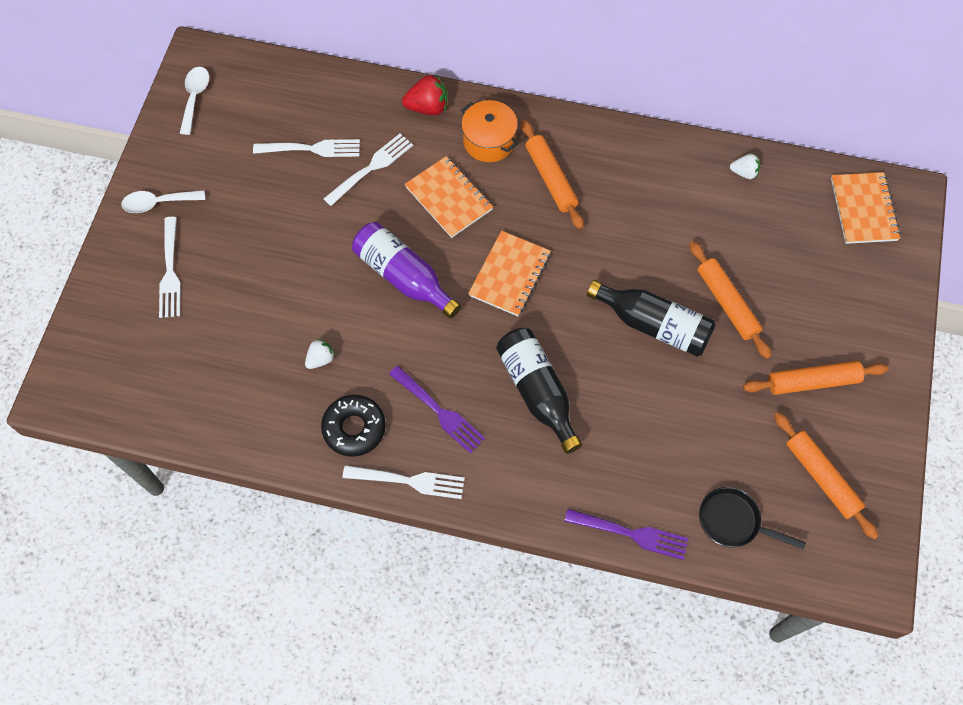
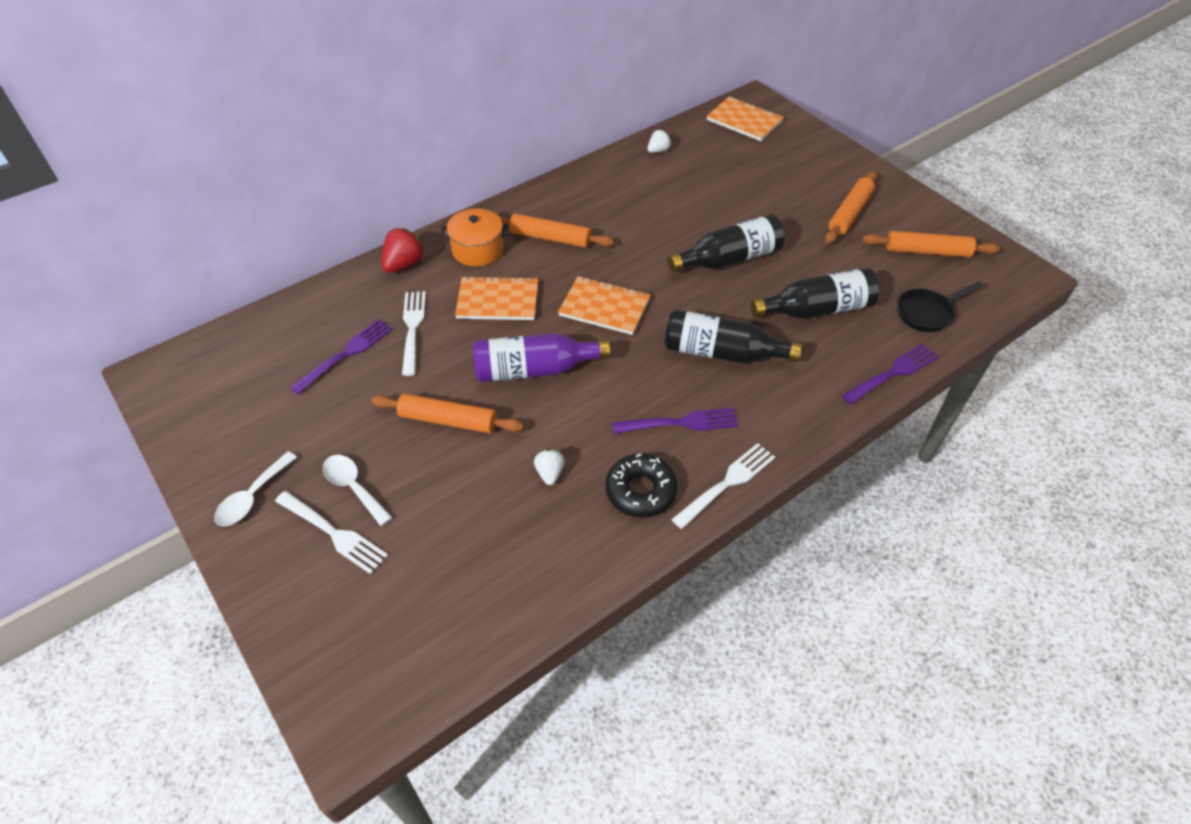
camera: 50 degrees left, 15 degrees down
white spoon [180,67,209,135] -> white spoon moved to [323,455,393,526]
white fork [253,139,360,157] -> purple fork [290,319,393,394]
orange notebook [468,231,551,316] -> orange notebook turned 45 degrees counterclockwise [558,276,650,335]
orange rolling pin [689,241,772,359] -> orange rolling pin moved to [371,394,524,433]
none -> black bottle [750,268,880,319]

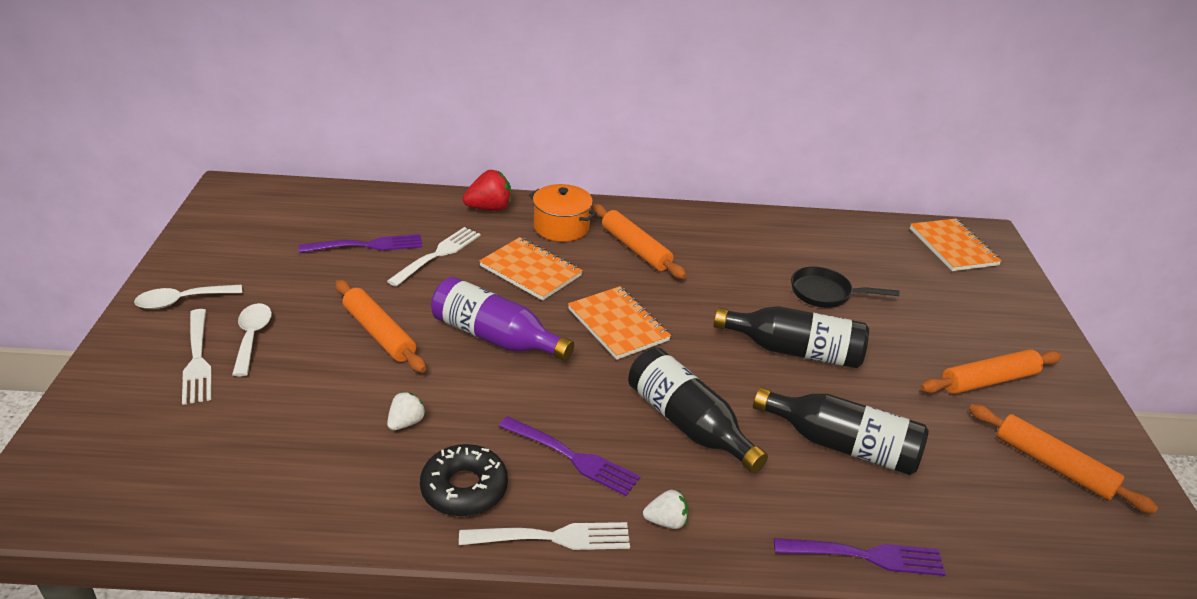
camera: 35 degrees right, 15 degrees down
white strawberry [647,130,671,153] -> white strawberry moved to [643,490,688,529]
black pan [897,282,983,332] -> black pan moved to [791,267,899,308]

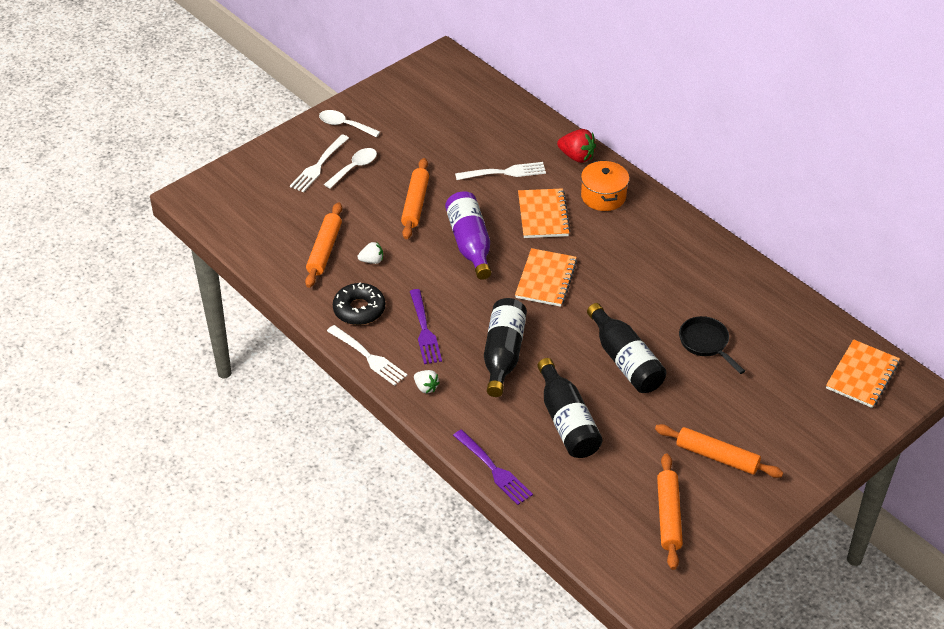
camera: 50 degrees right, 10 degrees up
purple fork [299,234,422,253] -> none
orange rolling pin [592,204,686,279] -> orange rolling pin moved to [305,202,342,288]

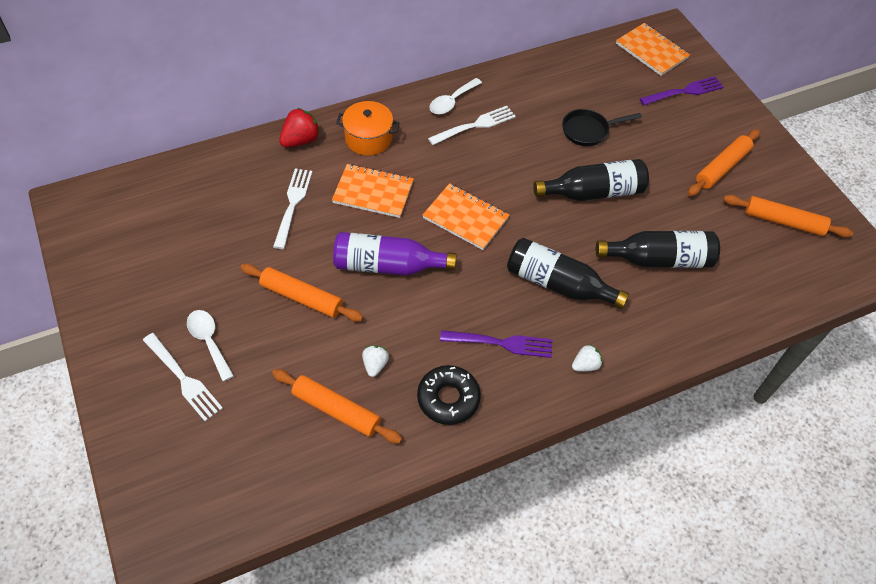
camera: 75 degrees left, 10 degrees up
white spoon [319,110,380,137] -> white spoon moved to [429,78,482,114]
white fork [327,325,408,386] -> white fork moved to [428,106,516,145]
purple fork [453,430,533,505] -> purple fork moved to [639,76,724,105]

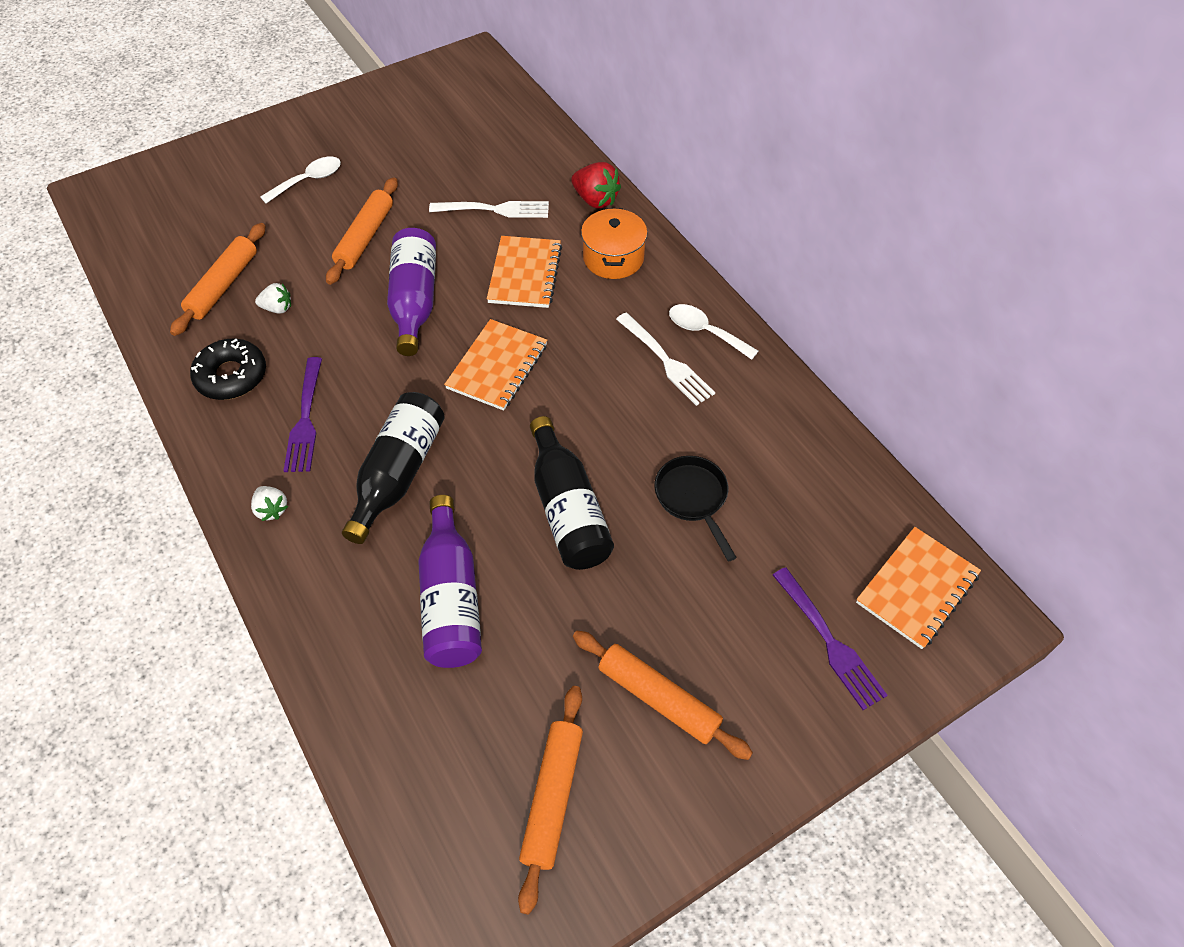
camera: 85 degrees right, 0 degrees up
white fork [143,333,223,421] -> none
black bottle [596,231,720,268] -> purple bottle [418,495,482,668]

